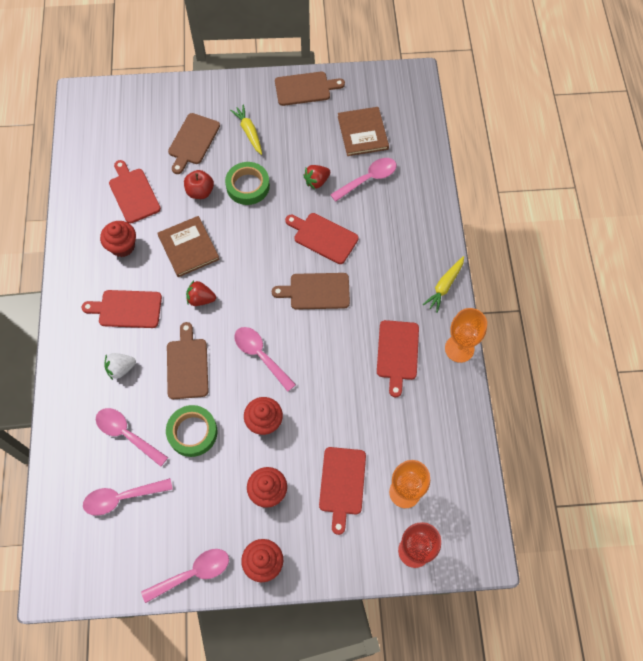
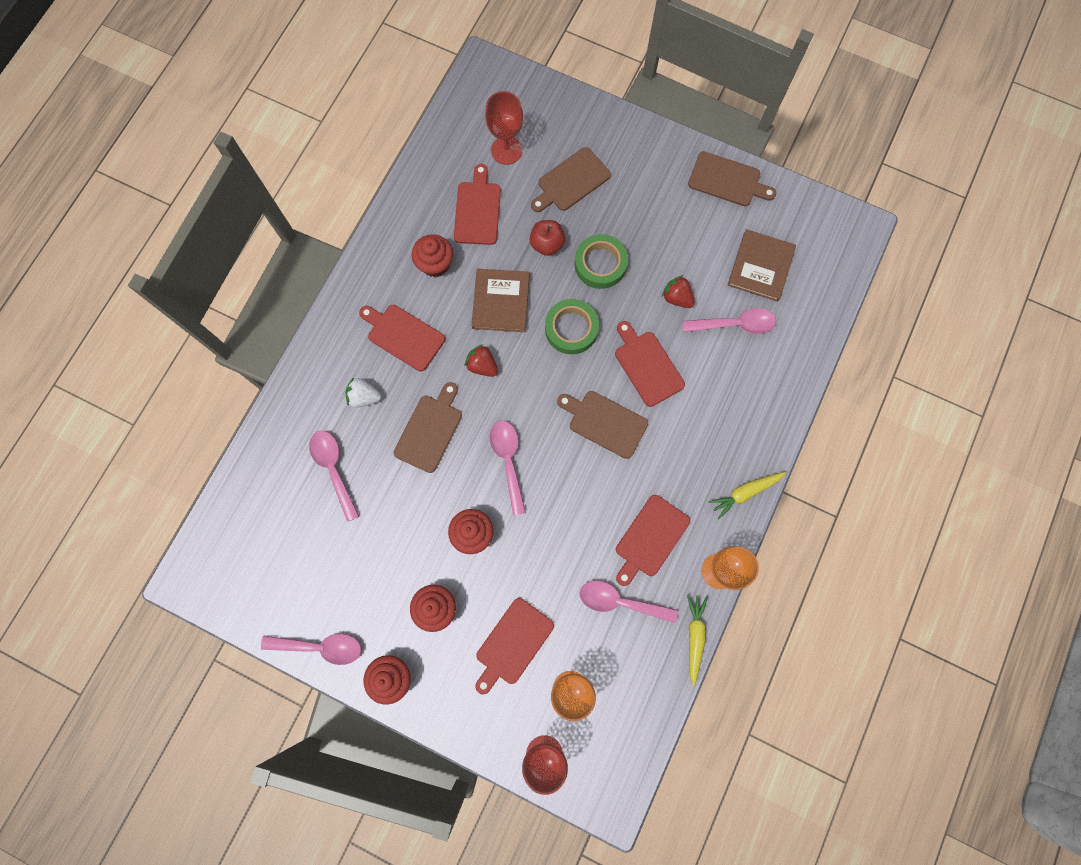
camera: 30 degrees right, 10 degrees up
pink spoon [83,478,173,516] -> pink spoon moved to [580,581,678,623]
green tape [166,405,217,457] -> green tape moved to [545,299,599,354]
yellow carrot [230,105,262,155] -> yellow carrot moved to [687,595,708,686]
red strawberry [303,165,330,189] -> red strawberry turned 45 degrees clockwise [662,275,695,308]
none -> red goblet [485,91,523,165]

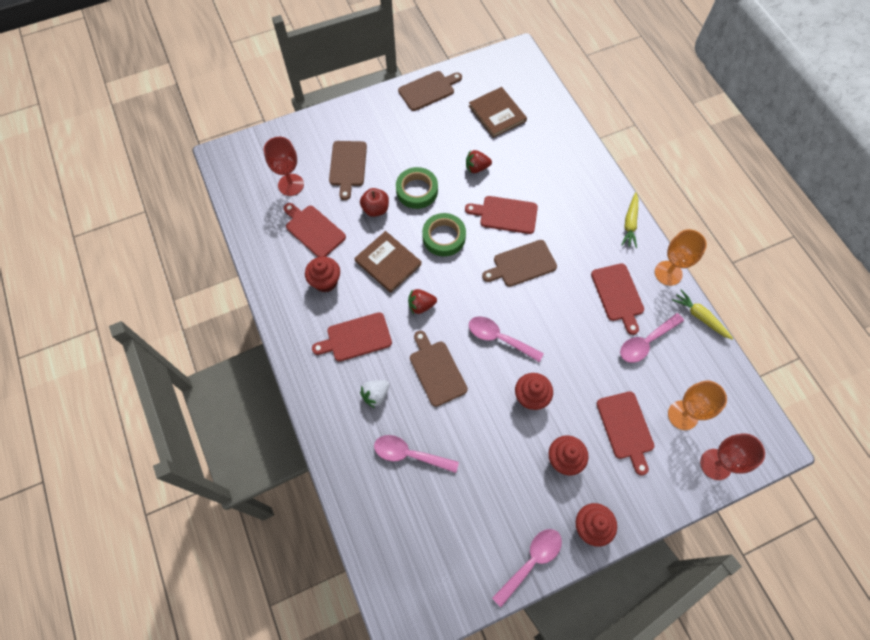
camera: 50 degrees left, 10 degrees down
pink spoon [682,308,776,334] -> none

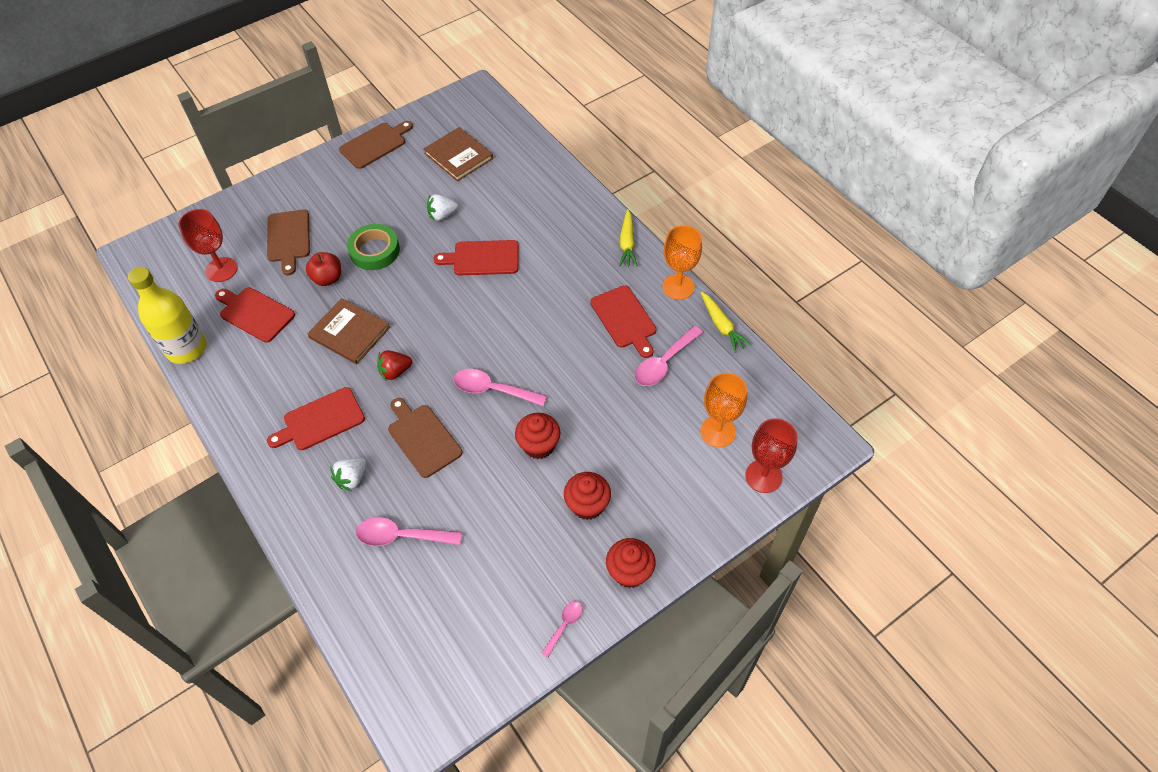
camera: 10 degrees left, 10 degrees down
red cupcake [305,257,340,292] -> none
green tape [422,213,466,256] -> none
red strawberry [466,150,492,173] -> white strawberry [427,194,458,221]
brown cutting board [482,240,557,287] -> none
pink spoon [492,529,562,607] -> pink spoon [542,601,583,657], size x0.56
red cutting board [596,391,654,476] -> none
yellow carrot [672,289,733,340] -> yellow carrot turned 150 degrees counterclockwise [701,292,751,353]
none -> yellow bottle [128,267,207,364]

